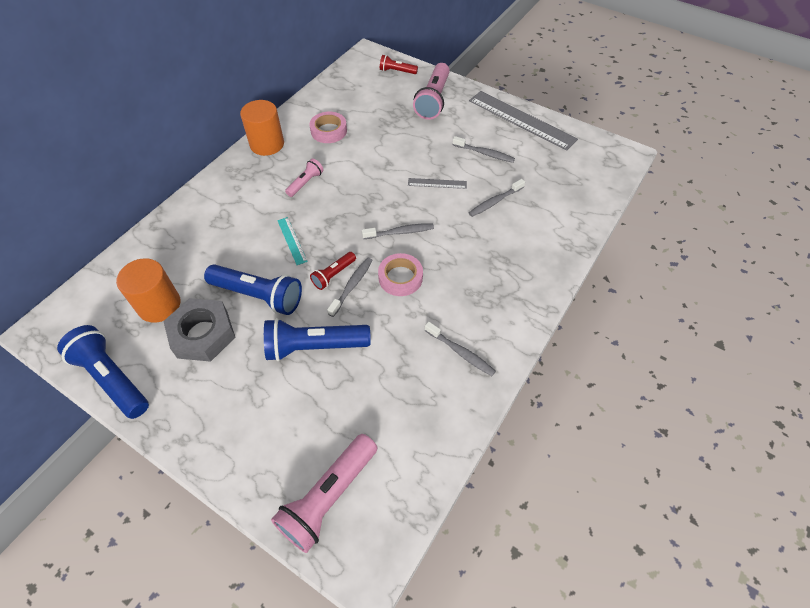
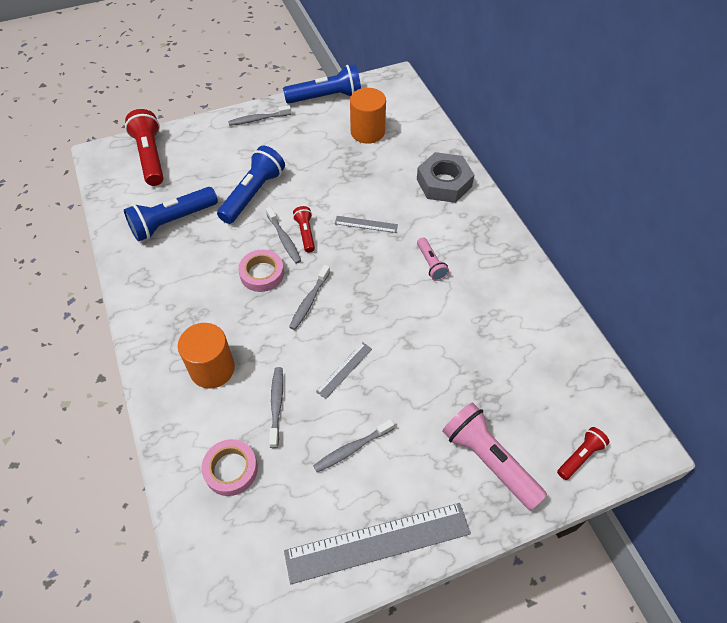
camera: 125 degrees right, 0 degrees up
grey nut [163,298,236,362] -> grey nut moved to [417,152,474,203]
blue flashlight [204,264,302,315] -> blue flashlight moved to [124,187,218,242]
orange cylinder [240,100,284,156] -> orange cylinder moved to [178,323,235,389]
pink flashlight [271,434,377,553] -> red flashlight [125,109,164,186]
turquoise ruler [277,217,308,265] -> grey ruler [335,216,398,233]
pink tape [309,112,347,143] -> pink tape moved to [201,439,258,496]
grey toothbrush [425,322,496,376] -> grey toothbrush moved to [228,105,291,126]

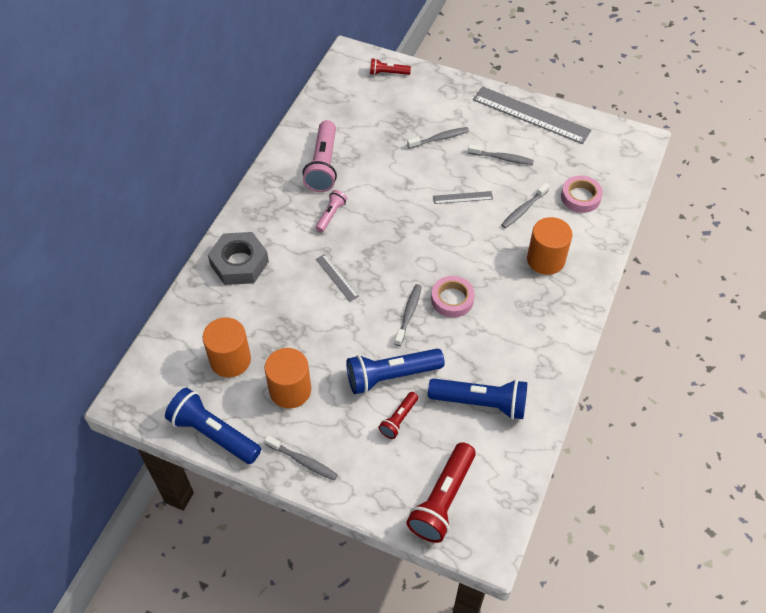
camera: 135 degrees left, 0 degrees up
grey toothbrush [289,265,330,330] -> grey toothbrush moved to [407,127,469,149]
red flashlight [293,206,315,253] -> red flashlight moved to [379,392,418,439]
pink flashlight [442,402,547,510] -> pink flashlight moved to [303,120,337,192]
none -> orange cylinder [265,348,311,408]

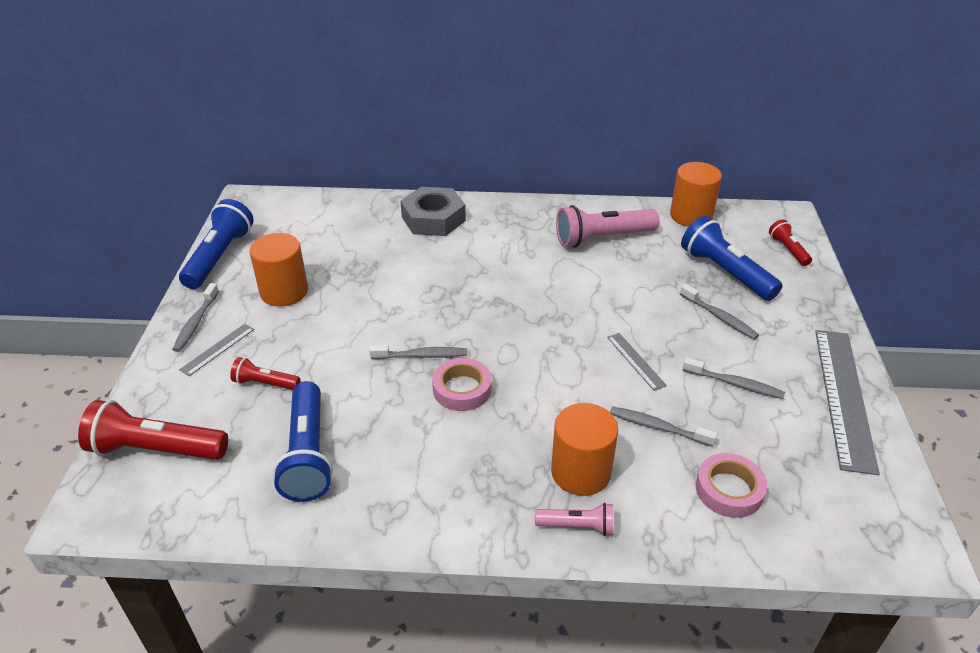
camera: 70 degrees right, 15 degrees down
orange cylinder [203,317,251,377] -> orange cylinder moved to [670,162,722,227]
pink flashlight [315,190,347,233] -> pink flashlight moved to [535,503,613,536]
grey ruler [316,254,359,302] -> grey ruler moved to [179,324,254,376]
blue flashlight [346,348,445,394] -> blue flashlight moved to [681,216,783,301]
grey toothbrush [468,144,534,165] -> grey toothbrush turned 60 degrees counterclockwise [683,357,785,399]

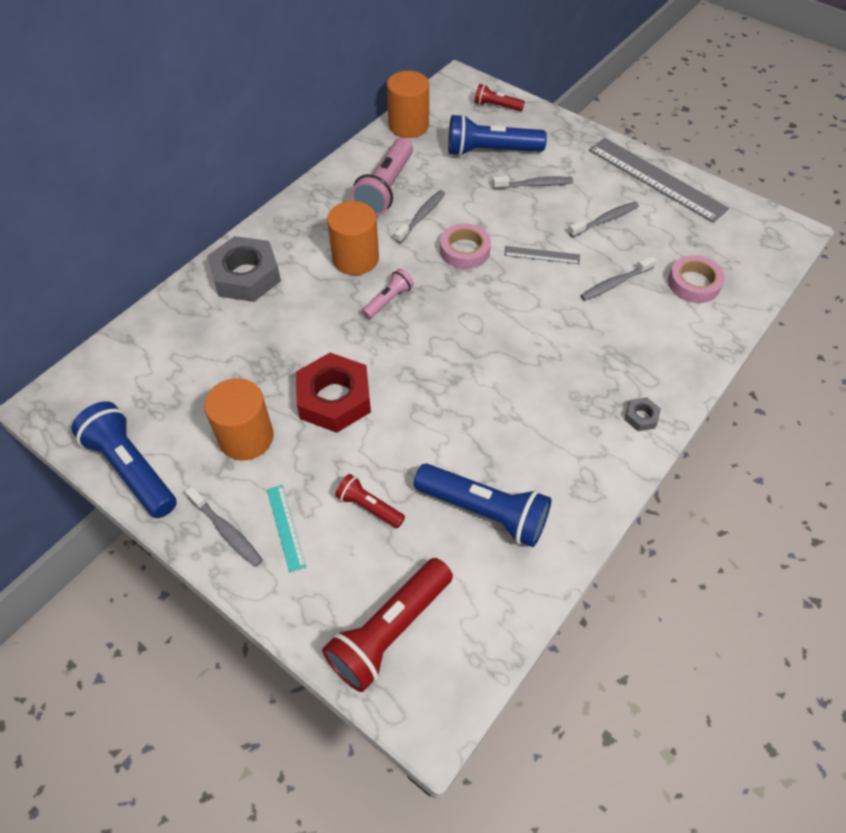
camera: 55 degrees left, 15 degrees up
grey ruler [179,324,254,376] -> turquoise ruler [267,485,306,572]
red flashlight [230,357,301,390] -> red flashlight turned 75 degrees clockwise [335,474,405,528]
grey toothbrush [369,345,468,359] -> grey toothbrush moved to [395,190,445,243]
pink tape [432,358,491,411] -> pink tape moved to [440,223,491,269]
pink flashlight [535,503,613,536] -> pink flashlight moved to [362,269,414,319]
orange cylinder [551,403,618,496] -> orange cylinder moved to [327,201,379,275]
none -> red nut [296,353,371,433]
none -> grey nut [625,397,661,431]

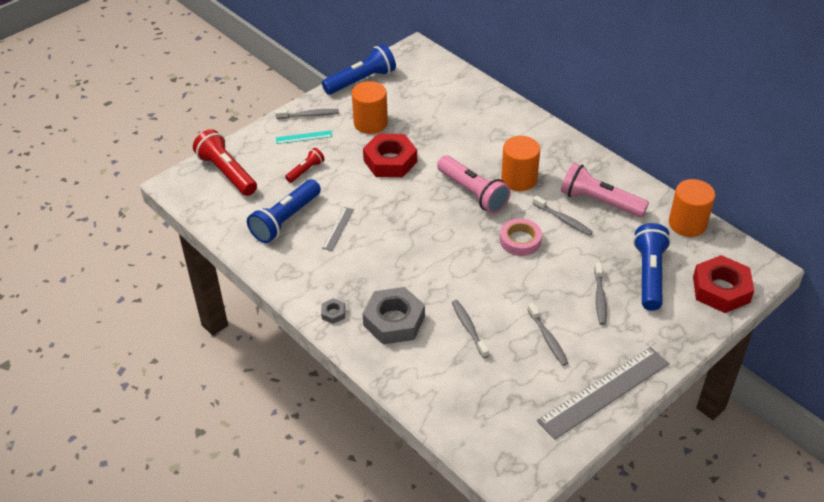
camera: 100 degrees right, 10 degrees down
grey toothbrush [185,486,263,567] -> grey toothbrush turned 150 degrees counterclockwise [275,109,339,119]
grey nut [207,236,281,302] -> grey nut moved to [363,287,425,344]
pink flashlight [362,269,414,319] -> pink flashlight [437,156,511,214], size x1.87
red flashlight [475,84,525,111] -> red nut [693,255,754,313]
grey ruler [504,246,580,264] -> grey ruler moved to [322,207,354,251]
pink tape [668,255,725,303] -> none

